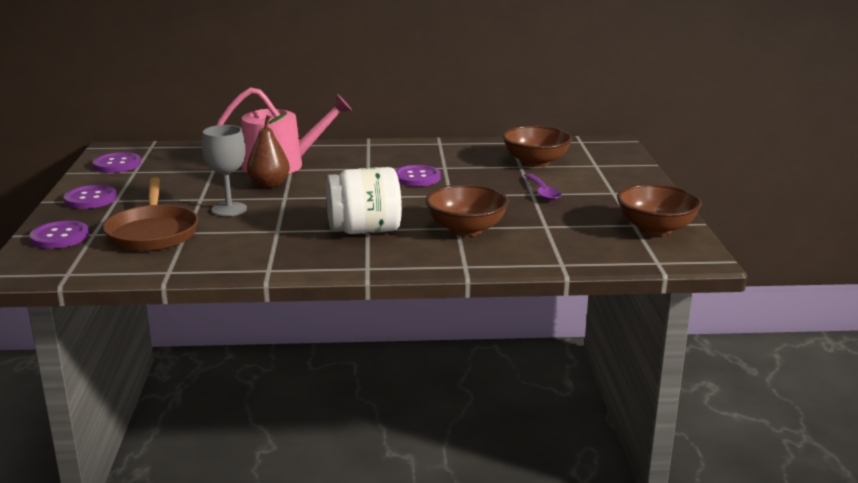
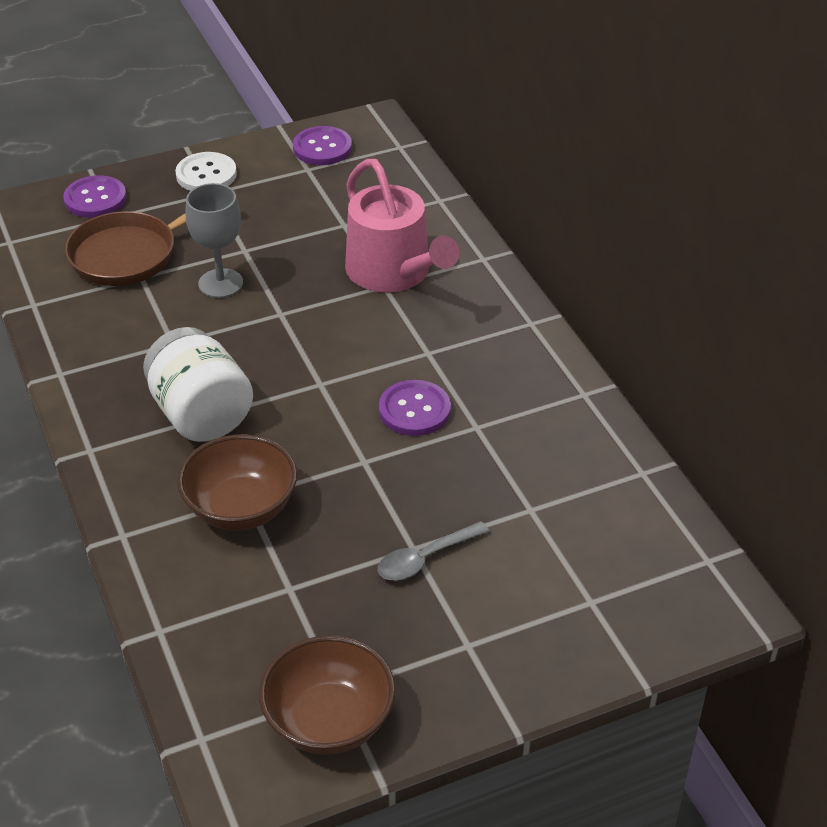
camera: 70 degrees right, 20 degrees up
purple button [64,185,117,209] -> white button [175,152,237,191]
brown pear [247,113,290,188] -> none
brown bowl [502,125,572,167] -> none
purple spoon [524,173,561,200] -> grey spoon [378,521,489,580]

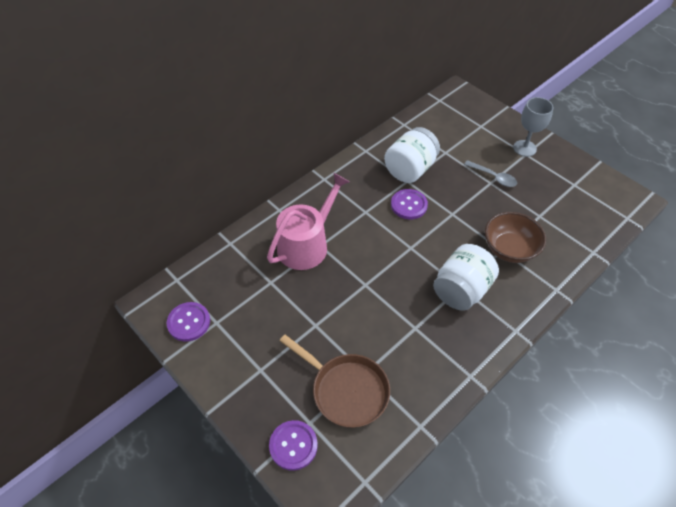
camera: 110 degrees left, 10 degrees up
white button [175,152,237,191] -> none
grey goblet [186,183,243,298] -> grey goblet moved to [513,97,553,157]
brown bowl [259,635,395,755] -> none
none -> white jar [384,127,440,183]

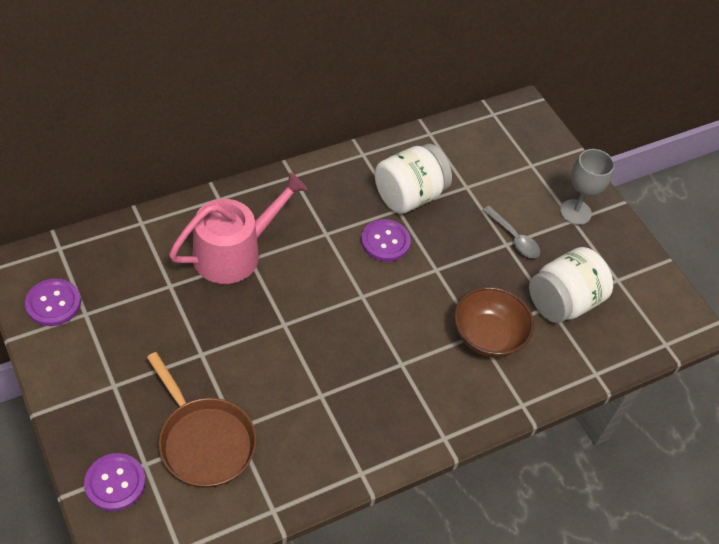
camera: 10 degrees right, 0 degrees up
white jar [433,244,499,311] -> white jar moved to [529,247,613,323]

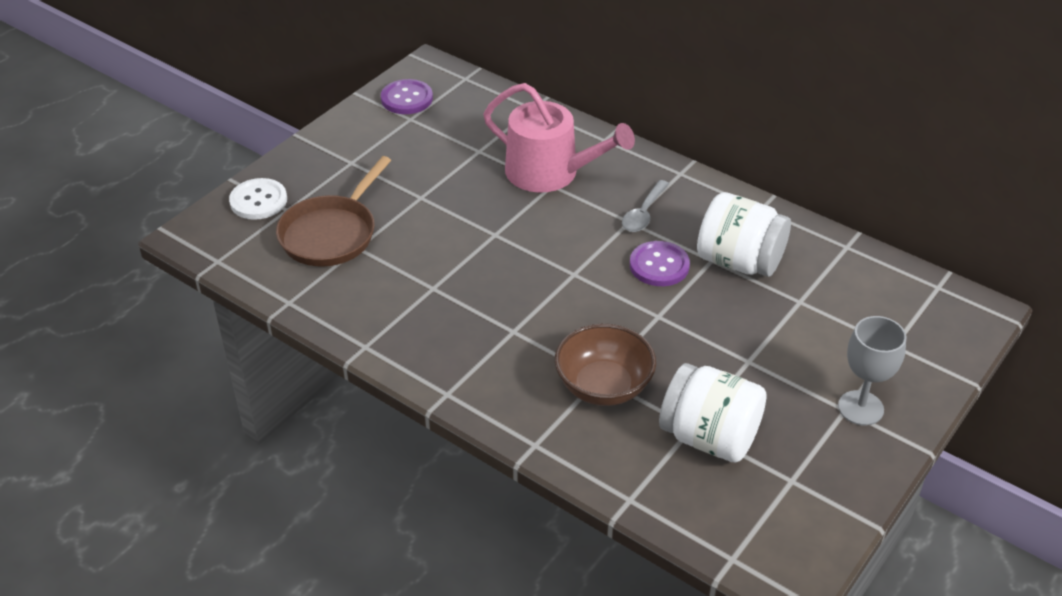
camera: 70 degrees right, 10 degrees down
purple button [84,453,146,511] -> white button [229,178,287,220]
grey spoon [483,206,540,258] -> grey spoon moved to [622,180,669,232]

